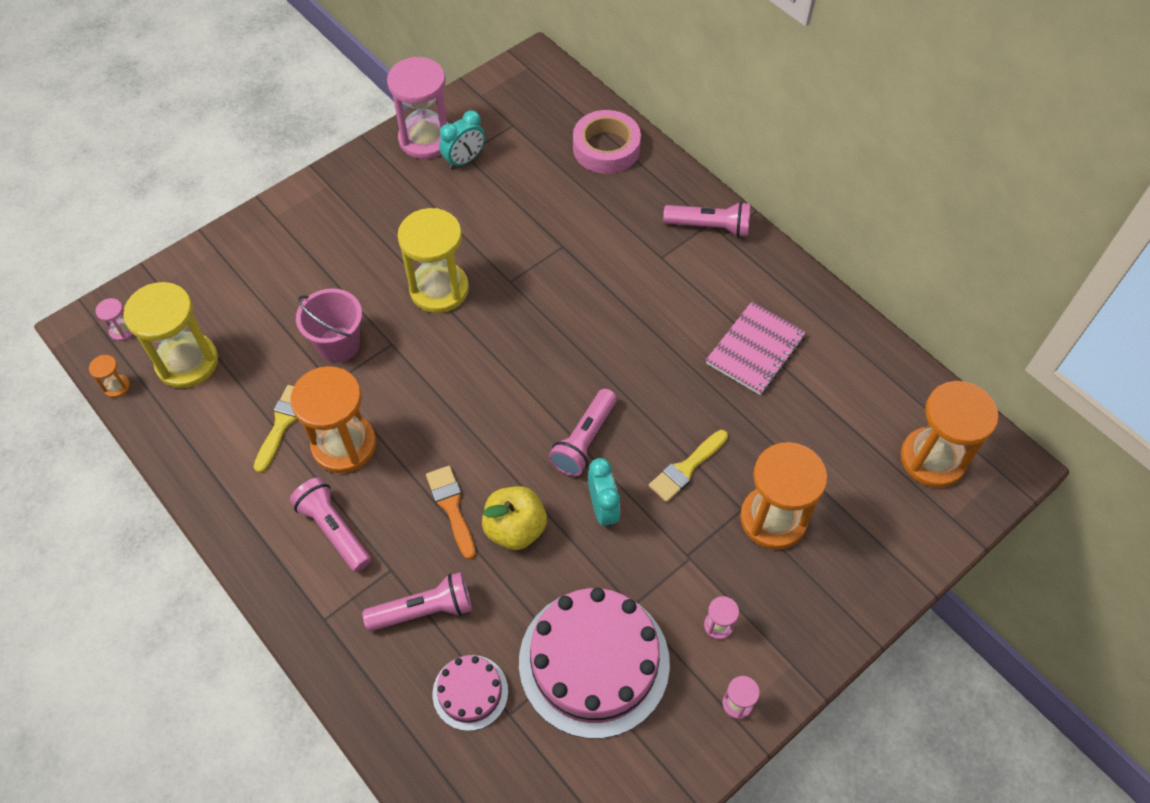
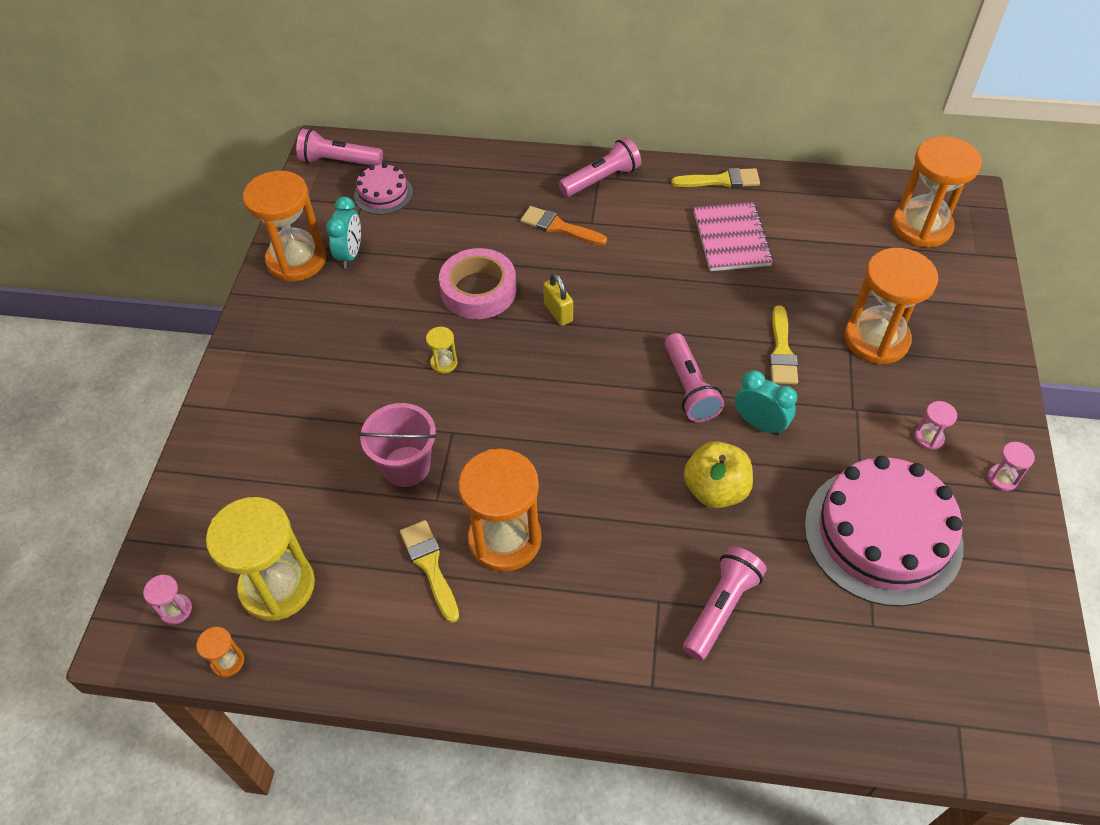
camera: 40 degrees left, 5 degrees down
pink flashlight [290,477,371,572] -> pink flashlight moved to [296,129,383,166]
pink hourglass [387,57,448,159] -> orange hourglass [243,171,326,282]
yellow hourglass [398,208,469,313] -> yellow hourglass [426,327,458,374], size x0.42
orange brush [426,466,476,560] -> orange brush moved to [520,206,607,245]
pink cake [432,655,508,731] -> pink cake moved to [354,163,413,215]
pink tape [573,110,641,174] -> pink tape moved to [439,248,516,319]
none -> yellow padlock [543,273,573,326]
none -> yellow brush [671,168,760,188]

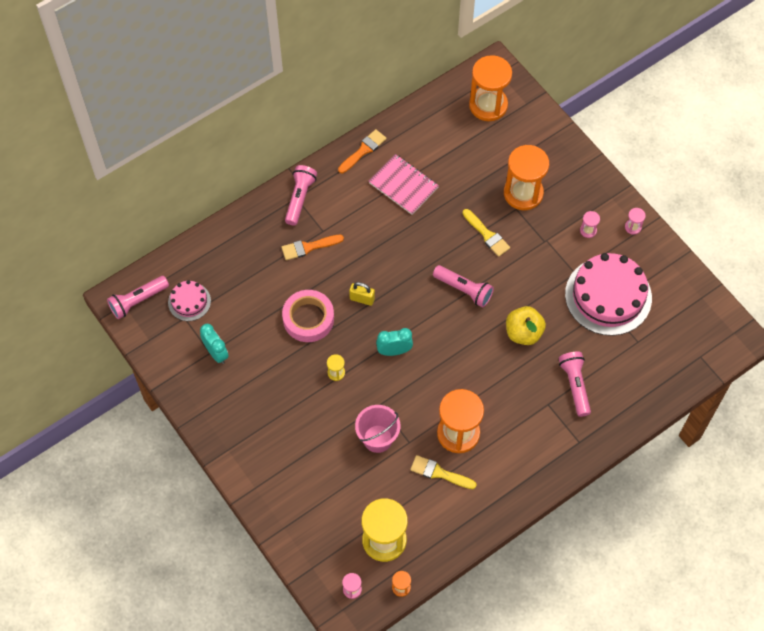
camera: 45 degrees left, 10 degrees up
orange hourglass [243,171,326,282] -> none
yellow brush [671,168,760,188] -> orange brush [338,129,387,173]
turquoise clock [735,370,797,435] -> turquoise clock moved to [376,328,413,356]

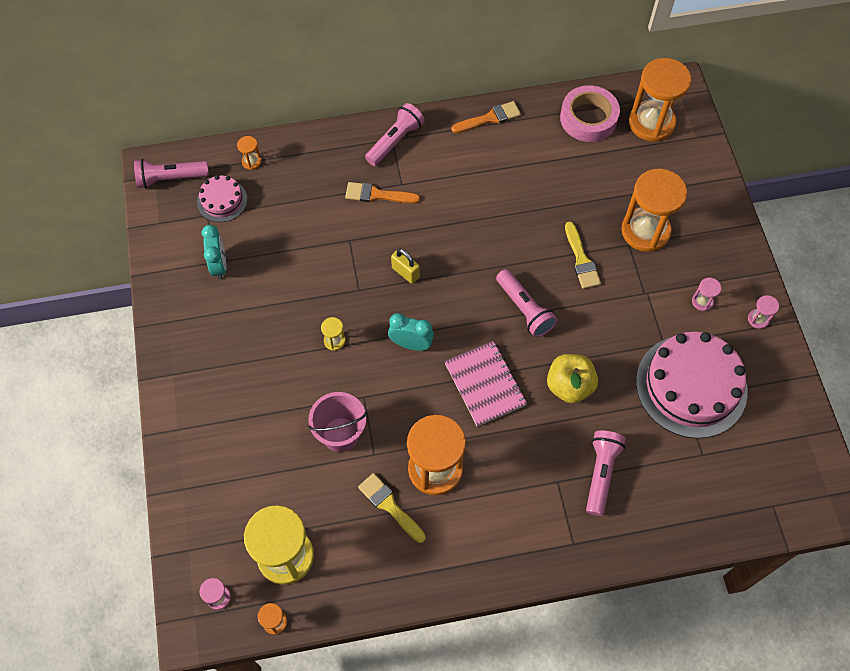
camera: 25 degrees right, 0 degrees up
pink tape [282,290,334,342] -> pink tape moved to [560,85,620,142]
pink notebook [369,154,439,215] -> pink notebook moved to [444,341,527,427]
none -> orange hourglass [237,136,262,170]

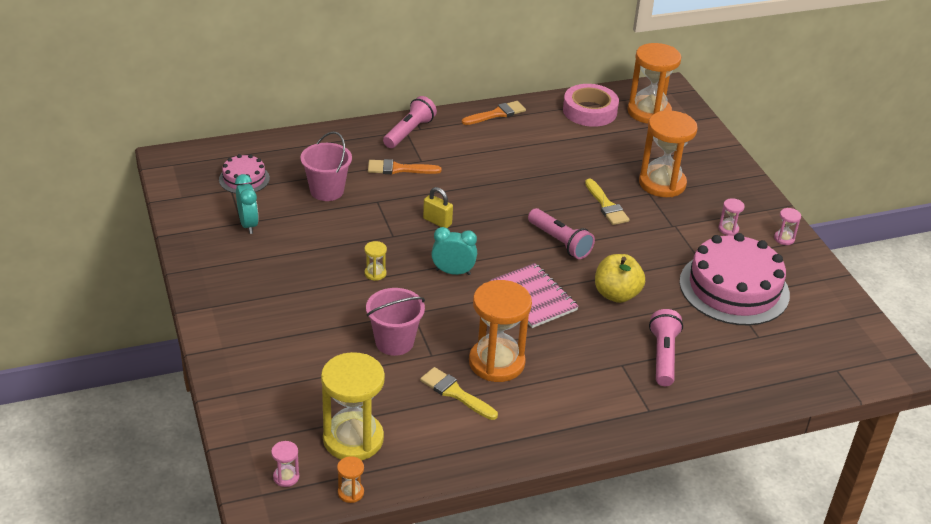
camera: 10 degrees left, 25 degrees down
pink flashlight [134,159,209,189] -> none
orange hourglass [237,136,262,170] -> none
none -> pink bucket [300,131,352,201]

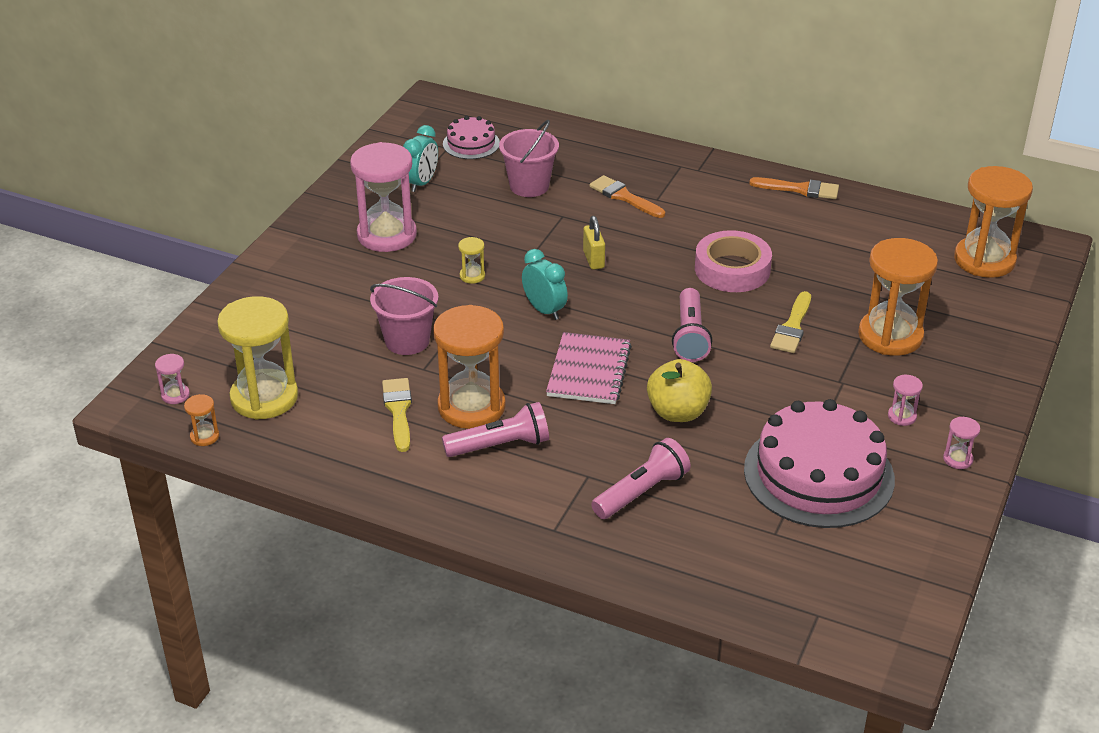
camera: 45 degrees right, 0 degrees up
pink flashlight [383,96,437,148] -> pink flashlight moved to [442,402,549,457]
pink tape [563,84,619,127] -> pink tape moved to [695,230,772,292]
none -> pink hourglass [350,142,417,252]

